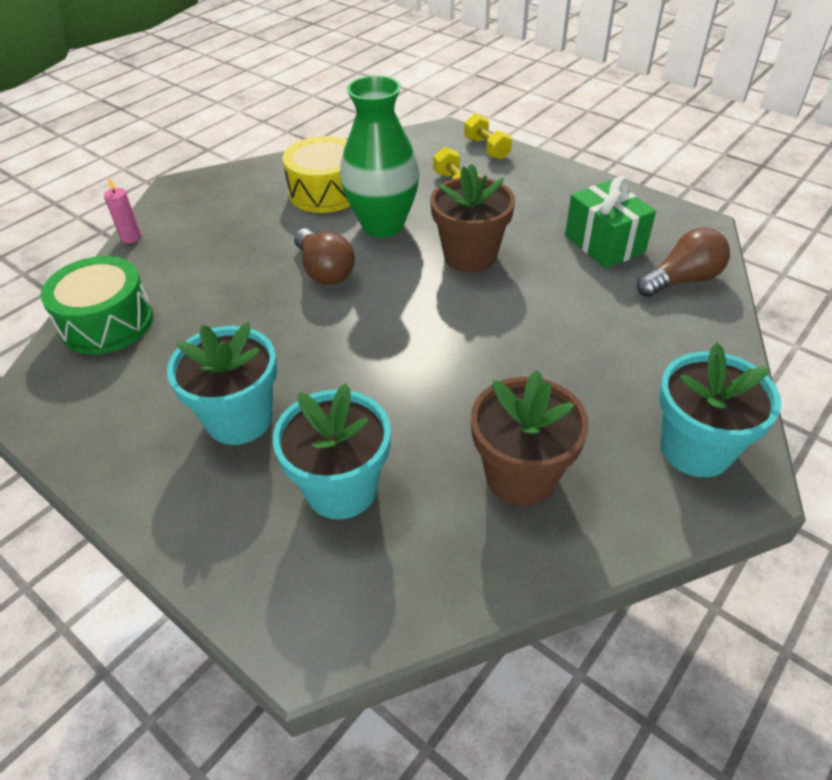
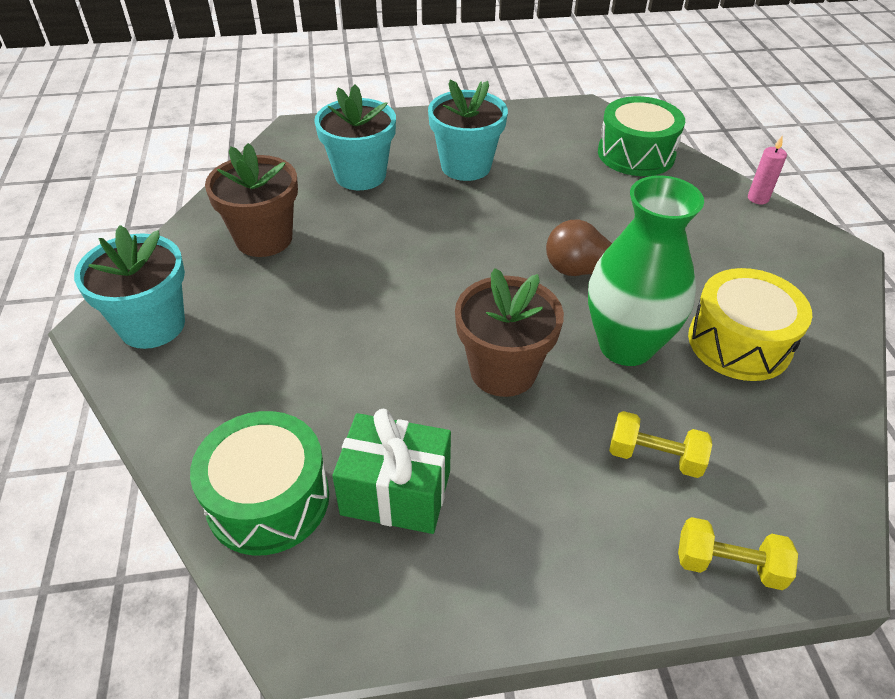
camera: 130 degrees right, 0 degrees up
brown light bulb [637,228,730,297] -> green drum [190,411,329,555]

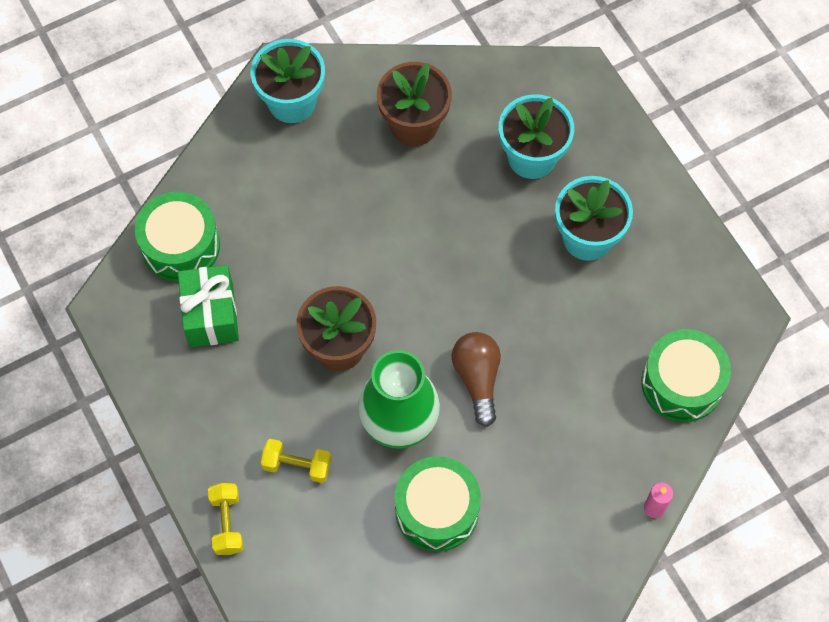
camera: 70 degrees right, 20 degrees up
yellow dumbbell [609,411,712,478] -> yellow dumbbell turned 75 degrees counterclockwise [261,439,332,483]
yellow drum [688,268,812,381] -> green drum [395,456,481,552]

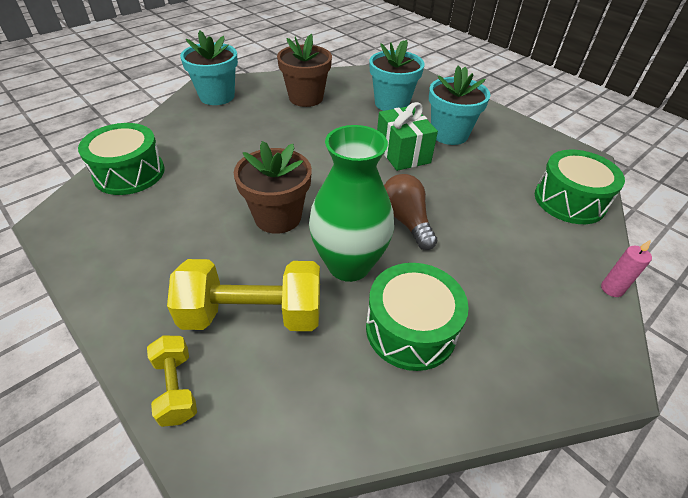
camera: 15 degrees left, 20 degrees down
green gift [178,265,239,347] -> green gift moved to [377,102,438,171]
yellow dumbbell [261,439,332,483] -> yellow dumbbell [167,259,320,331], size x1.89

